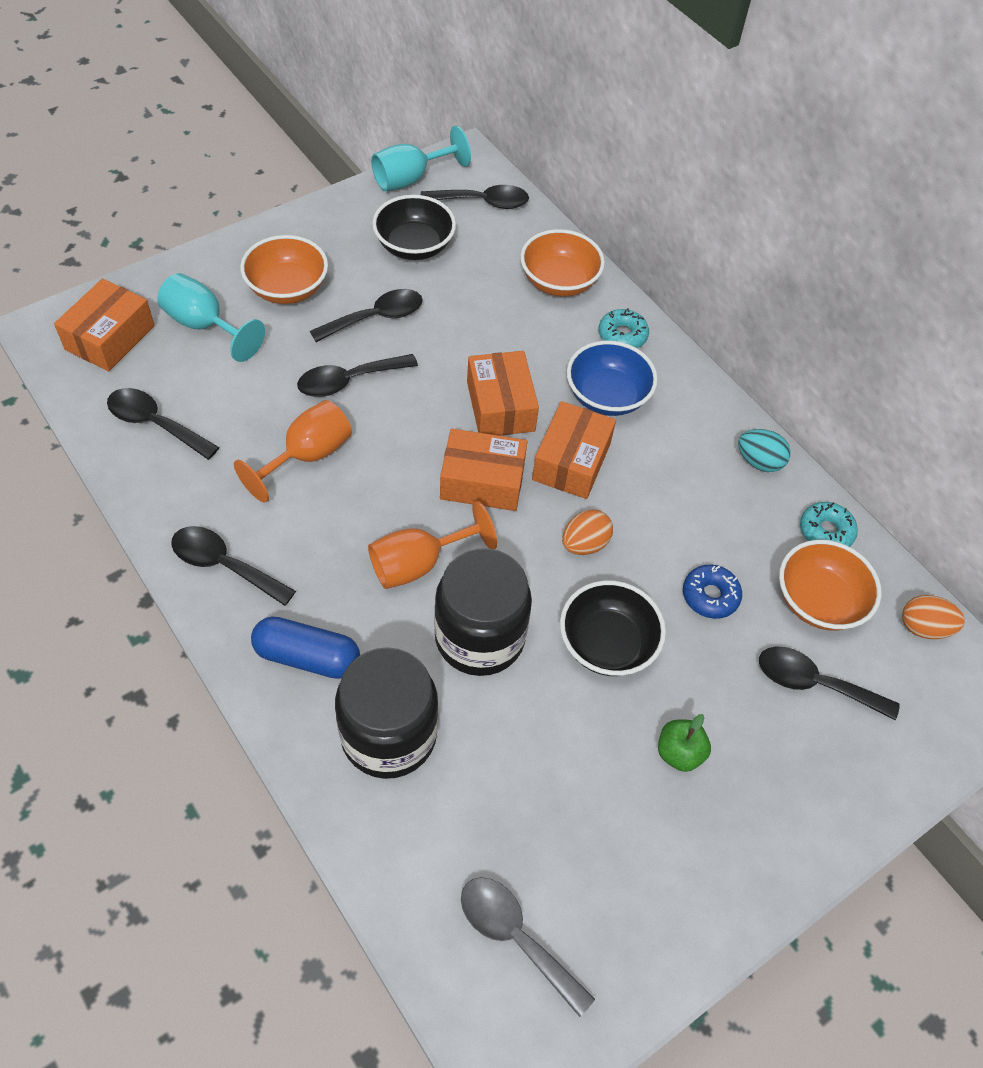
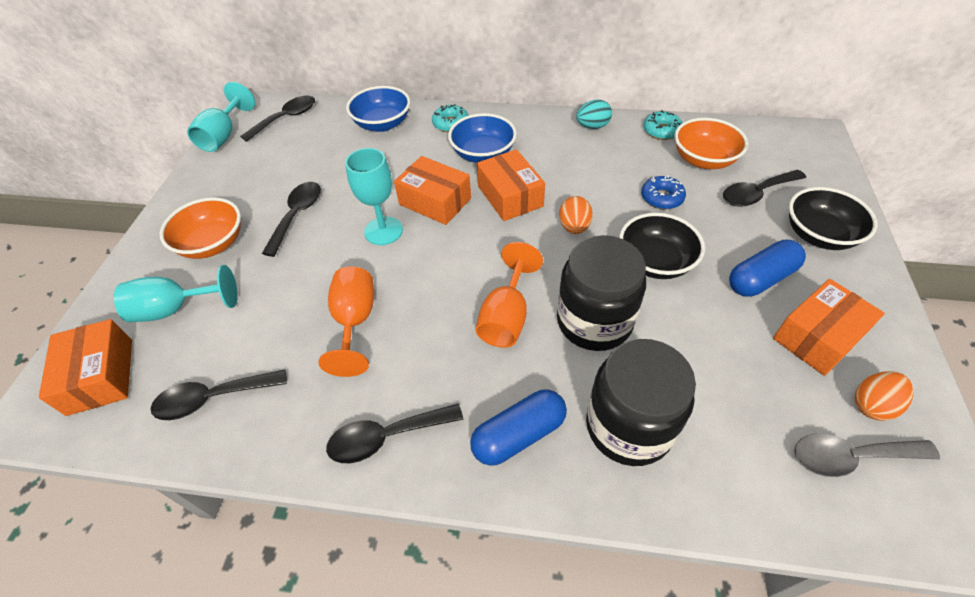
camera: 40 degrees left, 5 degrees down
black spoon [297,354,418,397] -> none
black bowl [372,195,456,260] -> black bowl moved to [789,187,878,250]
orange box [440,429,527,511] -> orange box moved to [773,279,885,376]
orange bowl [520,229,605,297] -> blue bowl [346,86,410,132]
green apple [658,714,711,772] -> blue capsule [729,240,806,297]
orange egg [902,595,965,639] -> orange egg moved to [855,371,914,421]
none -> turquoise goblet [345,148,403,245]

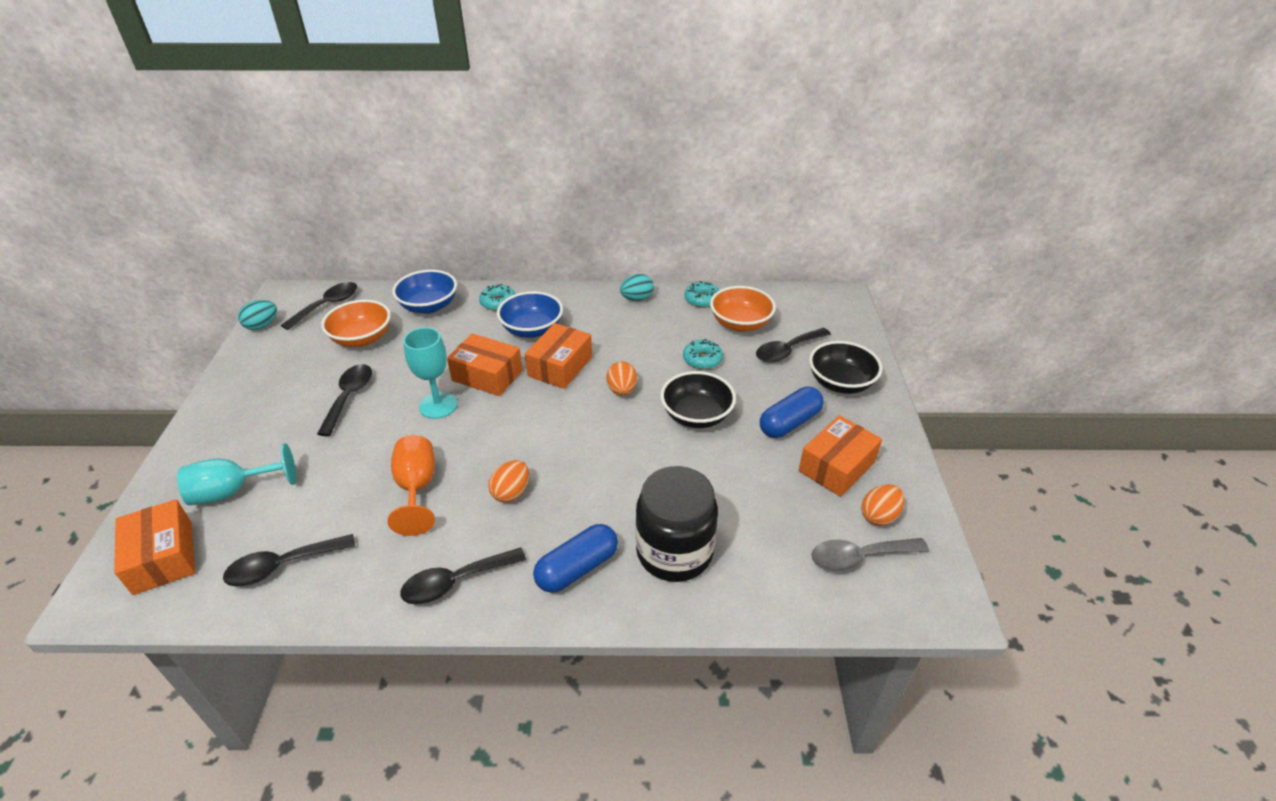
camera: 10 degrees left, 10 degrees down
orange bowl [160,197,241,259] -> orange bowl moved to [321,300,391,347]
turquoise goblet [187,82,255,152] -> turquoise egg [238,300,277,330]
orange goblet [476,242,543,348] -> none
orange box [477,149,545,221] -> orange box turned 60 degrees clockwise [525,323,592,389]
black jar [557,235,646,351] -> none
blue donut [641,175,686,209] -> turquoise donut [683,339,723,370]
none -> orange egg [488,460,529,503]

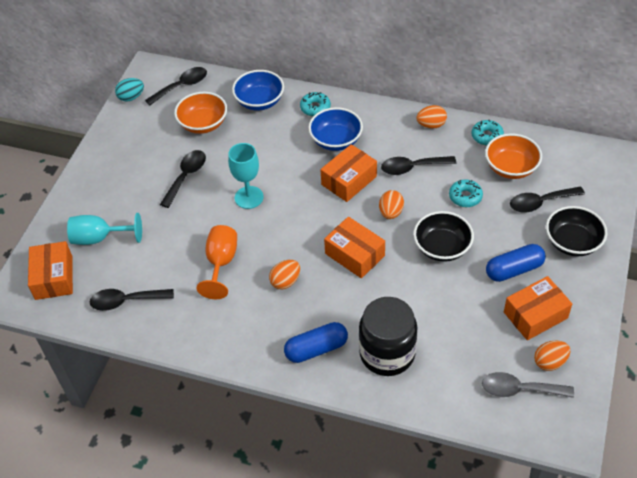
camera: 20 degrees right, 10 degrees up
black spoon [400,547,526,605] -> black spoon moved to [381,156,456,175]
orange box [447,333,523,396] -> orange box moved to [324,217,385,278]
turquoise egg [620,274,654,301] -> orange egg [416,105,447,129]

